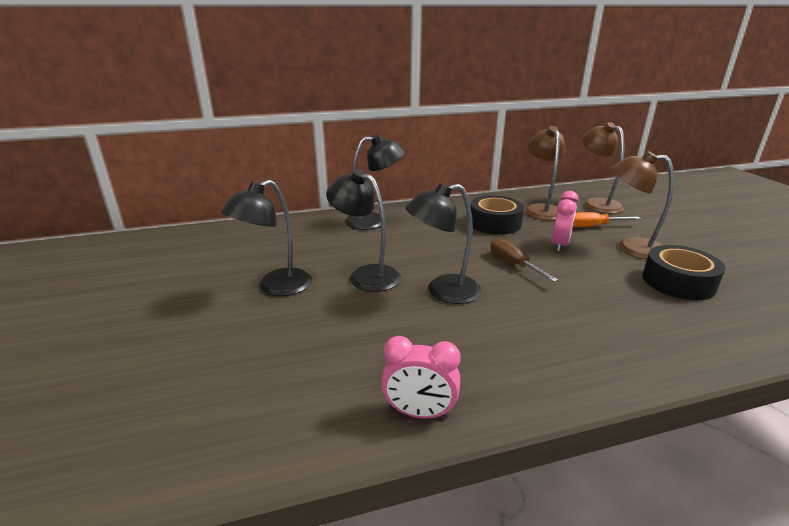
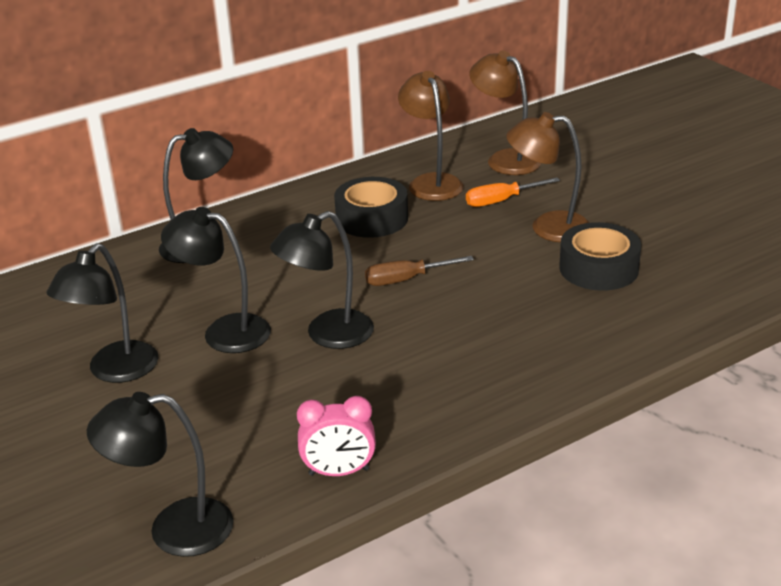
camera: 15 degrees left, 5 degrees up
brown screwdriver [490,238,558,282] -> brown screwdriver turned 60 degrees counterclockwise [365,256,474,286]
pink clock [552,191,579,252] -> none
none -> black lamp [87,392,233,557]

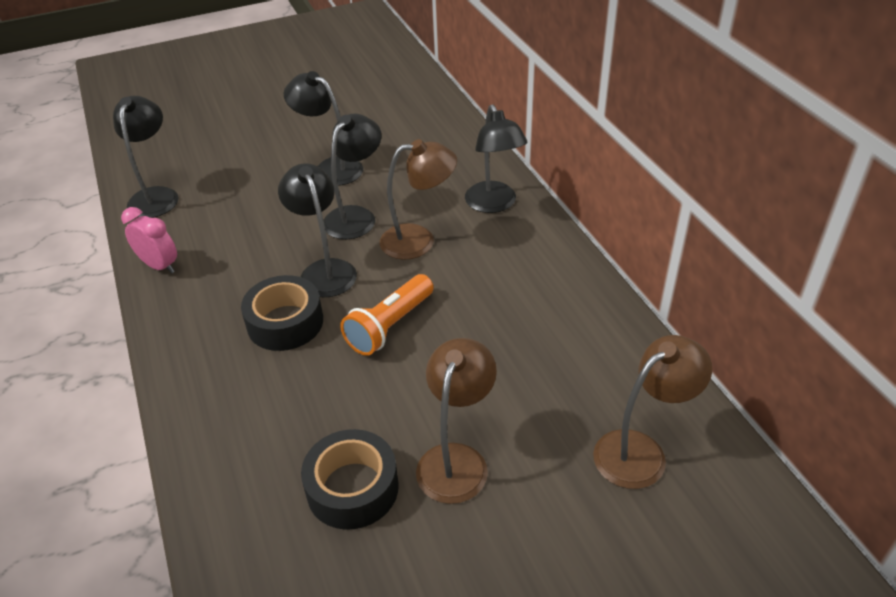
camera: 100 degrees right, 10 degrees up
pink clock [297,396,376,476] -> pink clock turned 120 degrees clockwise [121,207,177,274]
black tape [334,177,408,238] -> black tape moved to [241,275,323,351]
brown screwdriver [365,256,474,286] -> orange flashlight [340,274,434,356]
brown lamp [398,71,464,201] -> brown lamp moved to [380,139,457,260]
orange screwdriver [466,178,560,207] -> none

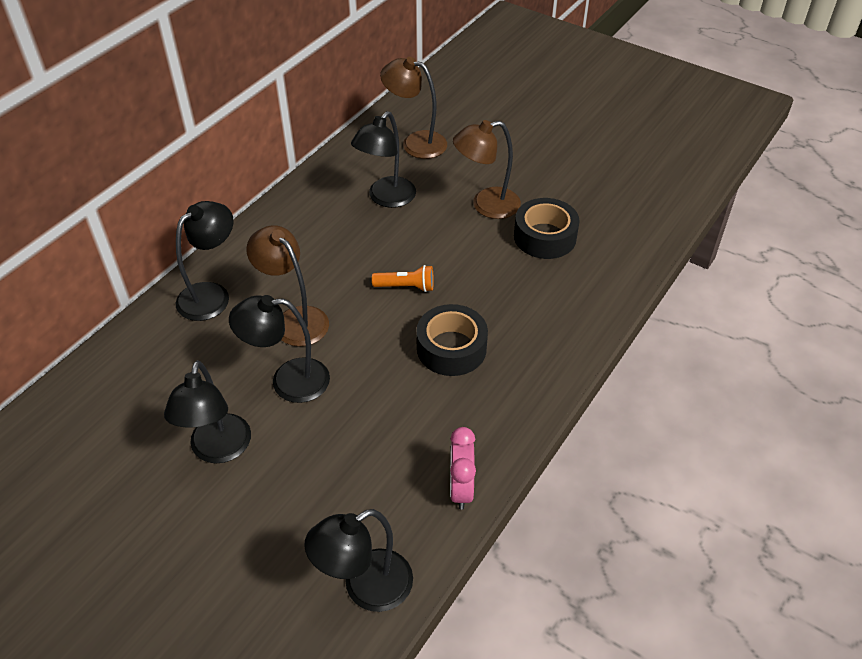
camera: 125 degrees left, 5 degrees up
black lamp [278,163,357,297] -> black lamp moved to [351,111,416,208]
orange flashlight [340,274,434,356] -> orange flashlight [372,265,434,292], size x0.66

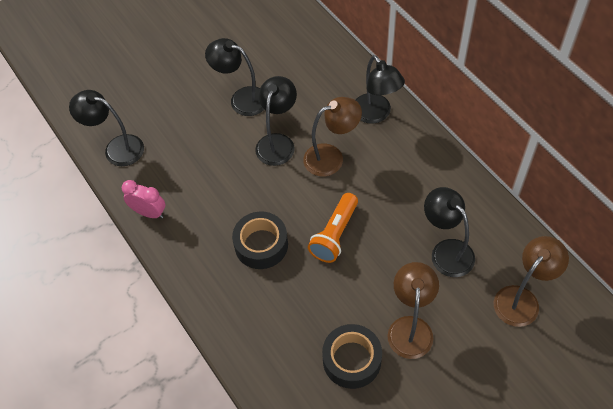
camera: 115 degrees right, 10 degrees up
black lamp [304,509,413,612] -> black lamp turned 60 degrees counterclockwise [69,90,144,166]
orange flashlight [372,265,434,292] -> orange flashlight [308,193,358,263], size x1.51

